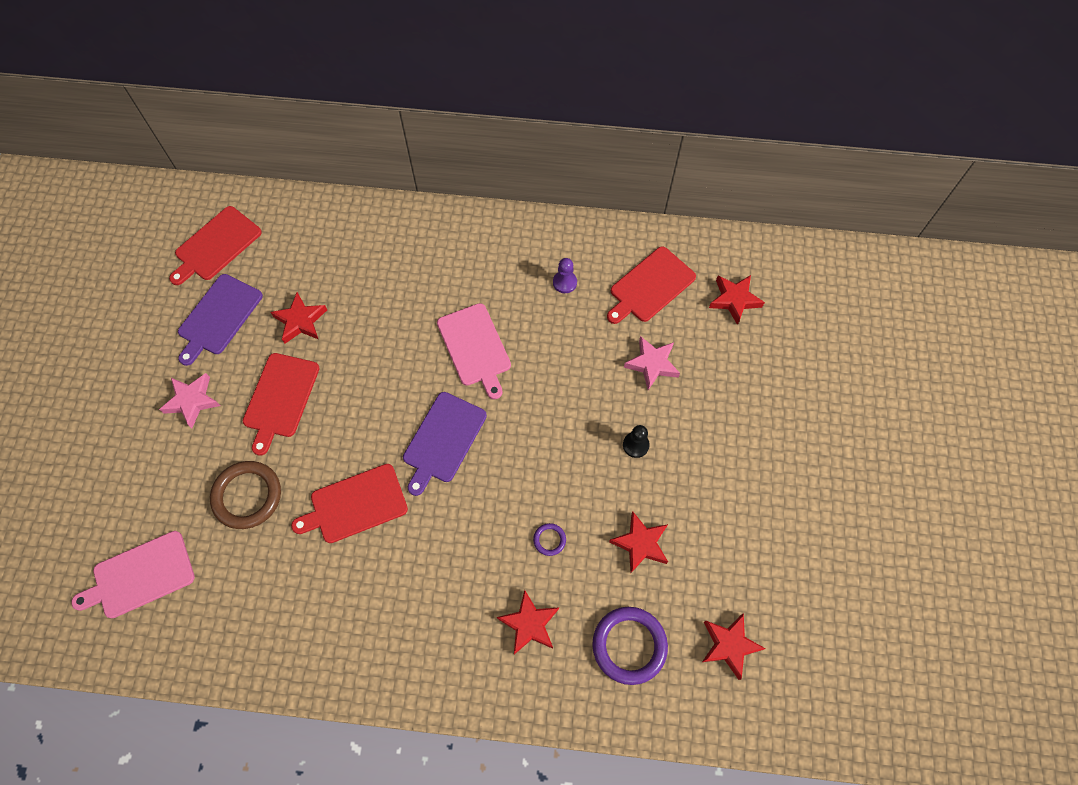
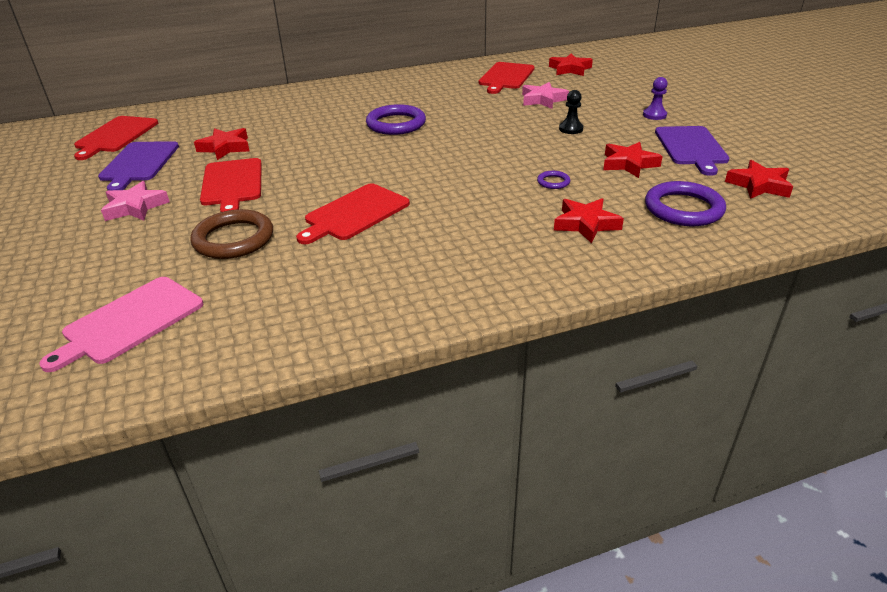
camera: 25 degrees left, 30 degrees down
purple cutting board [403,392,487,496] -> purple cutting board moved to [655,126,730,176]
pink cutting board [437,303,511,399] -> purple ring [366,104,426,135]
purple pawn [553,258,577,293] -> purple pawn moved to [643,77,668,120]

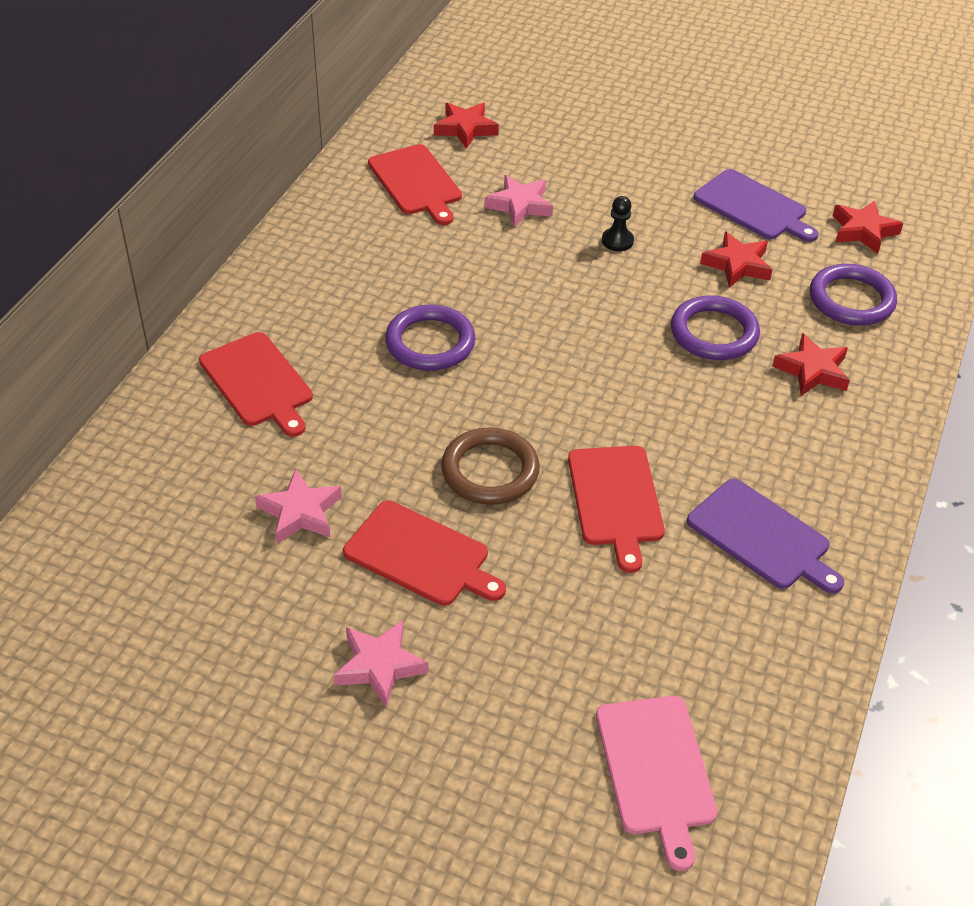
camera: 50 degrees left, 10 degrees up
red cutting board [74,116,158,160] -> red cutting board moved to [199,332,313,437]
purple cutting board [98,141,179,191] -> purple cutting board moved to [687,479,844,594]
brown ring [190,209,273,259] -> brown ring moved to [441,427,540,505]
red star [194,128,249,160] -> pink star [255,469,342,543]
purple ring [537,171,570,189] -> purple ring [671,295,760,360], size x2.17
purple pawn [643,77,668,120] -> none

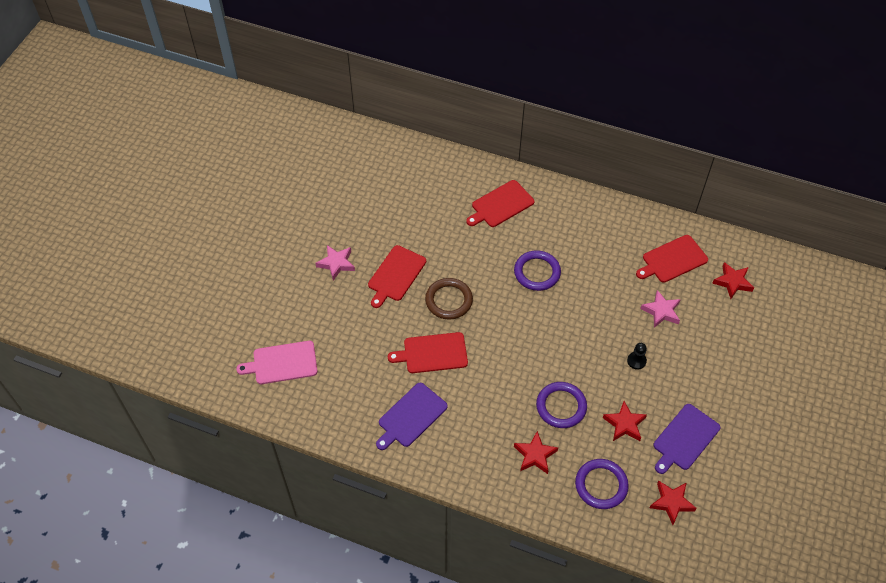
camera: 90 degrees right, 10 degrees up
pink star [255,469,342,543] -> none

